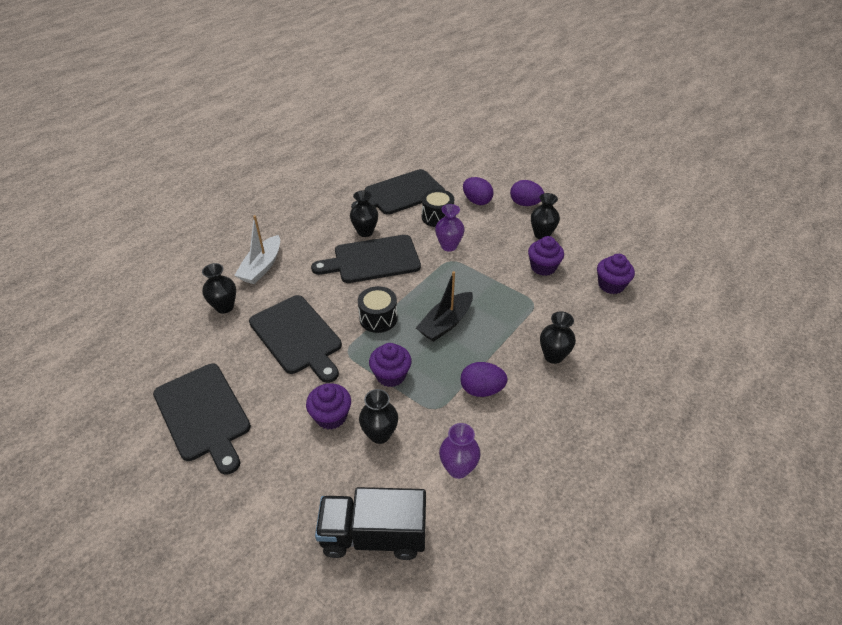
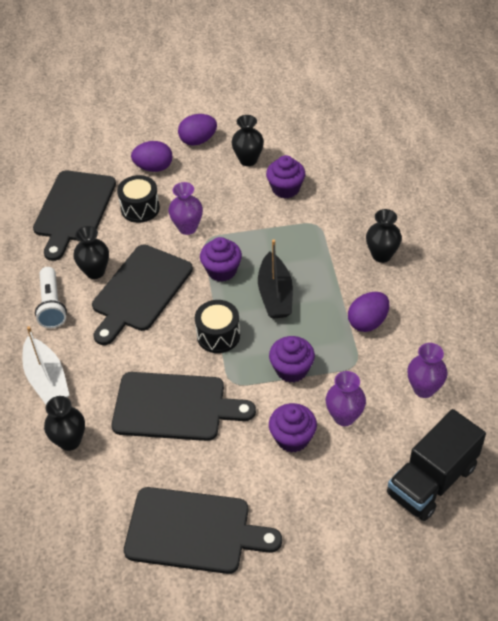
camera: 45 degrees left, 5 degrees up
black vase [359,389,398,444] -> purple vase [326,371,366,426]
purple cupcake [597,254,635,294] -> purple cupcake moved to [200,237,242,282]
none -> white flashlight [35,267,67,328]

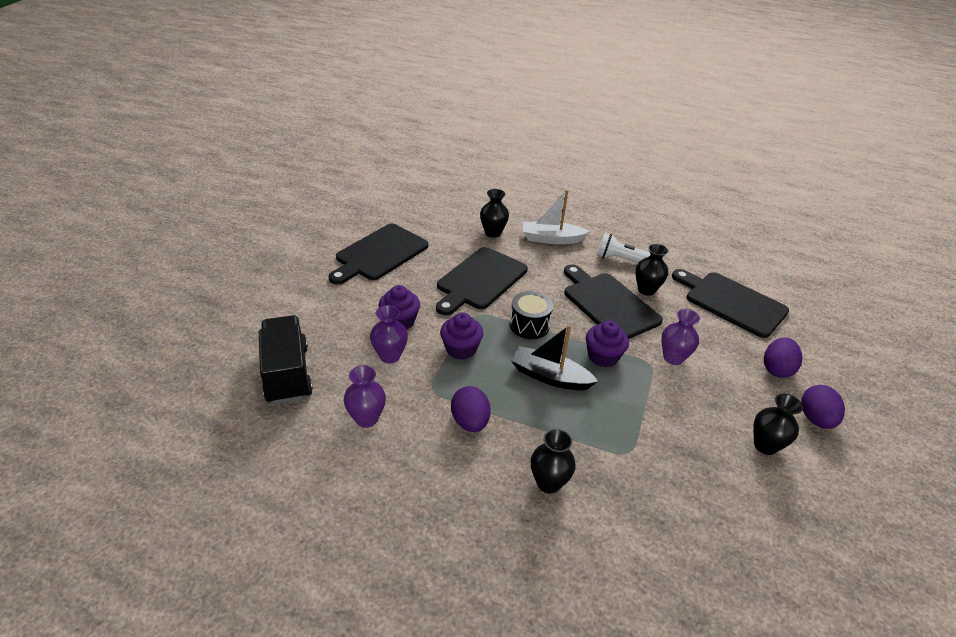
camera: 115 degrees right, 10 degrees down
black drum [117,175,160,223] -> none
purple cupcake [266,155,305,199] -> none

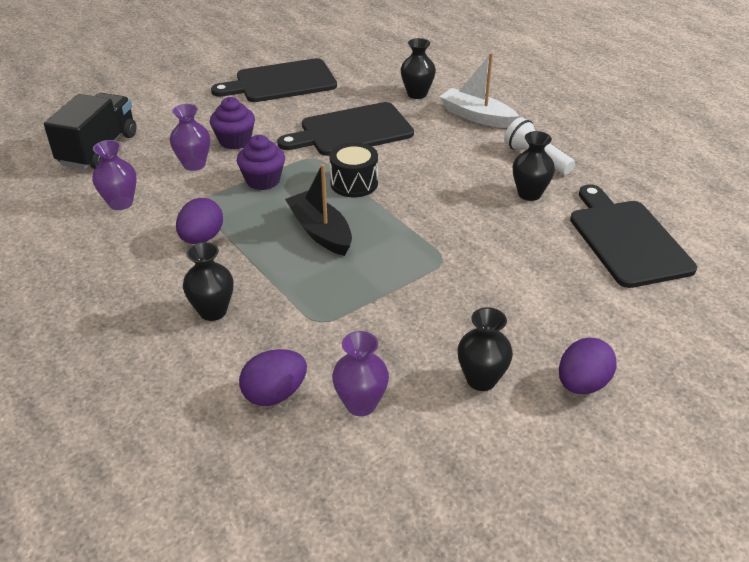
camera: 35 degrees right, 0 degrees up
black cutting board [564,264,663,339] -> none
purple cupcake [586,320,629,368] -> none
purple vase [661,309,700,365] -> purple vase moved to [332,331,389,416]
purple egg [764,337,802,378] -> purple egg moved to [239,349,307,406]

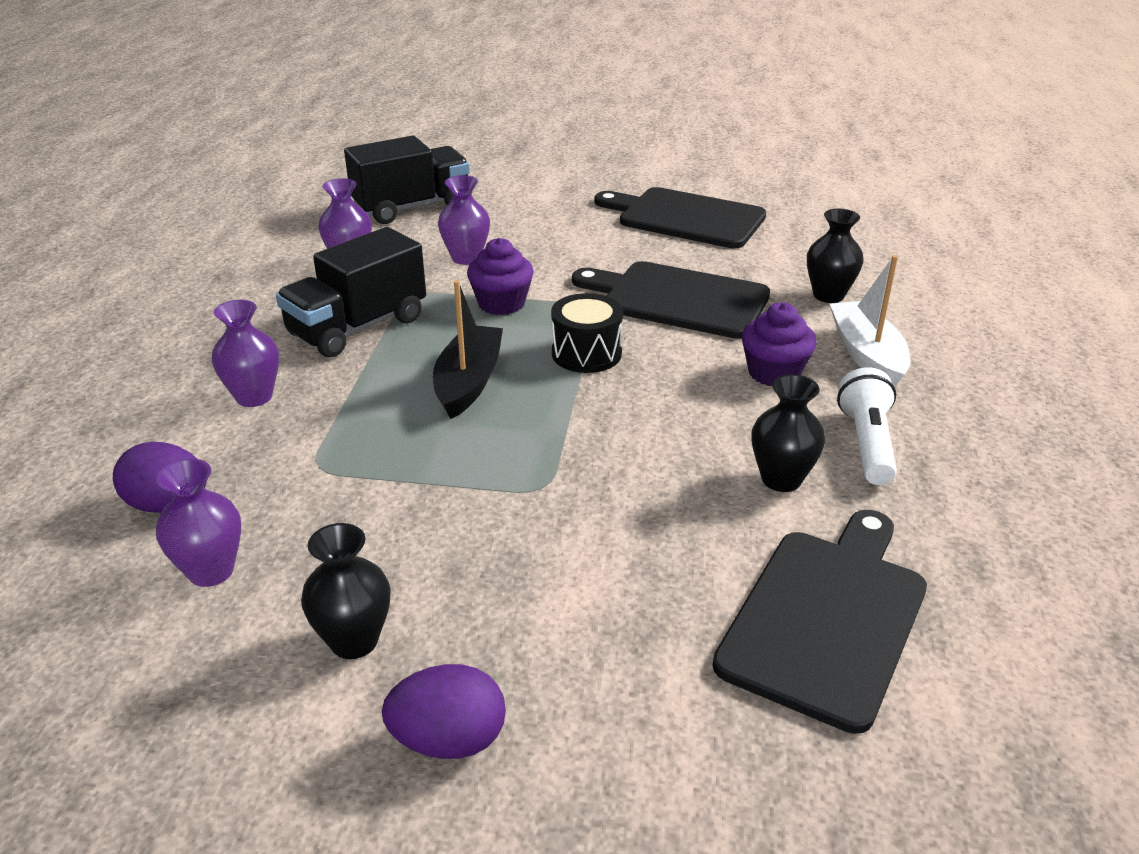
camera: 45 degrees right, 5 degrees down
purple egg [176,198,223,244] -> black truck [276,227,426,358]
black vase [183,242,233,321] -> purple vase [212,300,279,407]
purple cupcake [210,97,255,149] -> purple cupcake moved to [742,303,817,386]

